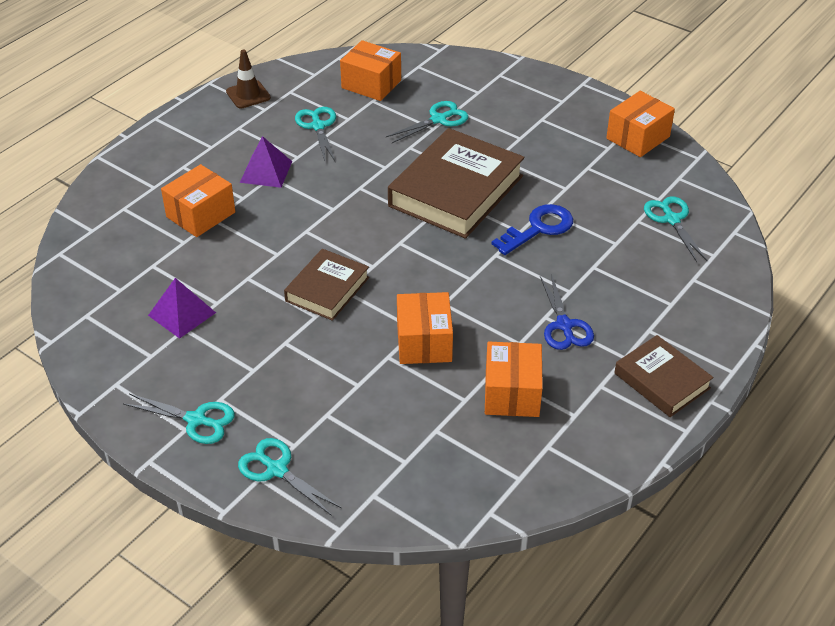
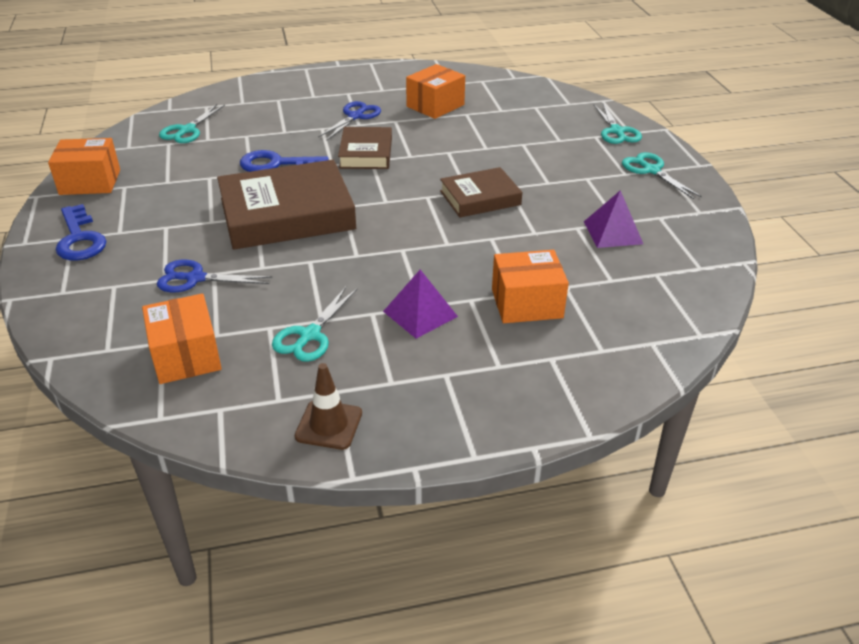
camera: 140 degrees left, 5 degrees down
turquoise scissors [386,101,468,143] -> blue scissors [157,259,272,293]
orange box [397,292,453,364] -> none
brown book [614,335,714,417] -> brown book moved to [338,127,392,169]
none -> blue key [56,204,106,260]

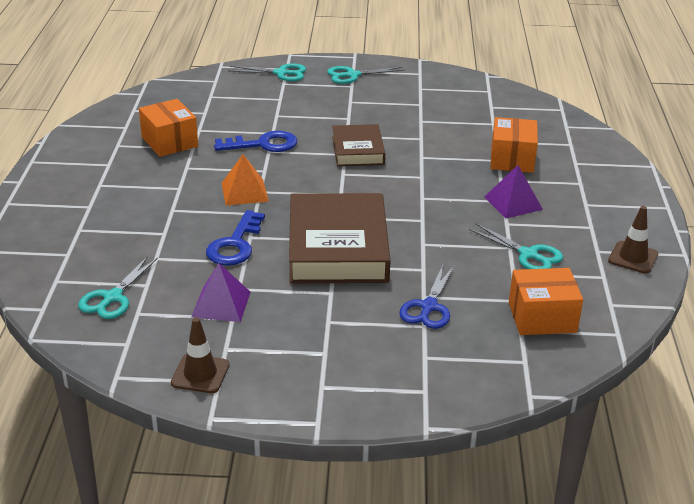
camera: 75 degrees left, 5 degrees down
orange box [48,138,120,195] -> brown traffic cone [171,317,229,393]
blue key [56,204,106,260] -> blue key moved to [214,131,297,152]
turquoise scissors [159,104,225,143] -> turquoise scissors turned 75 degrees clockwise [78,256,158,319]
blue scissors [318,101,381,140] -> none
brown book [338,127,392,169] -> orange pyramid [221,154,269,205]
purple pyramid [584,190,643,248] -> purple pyramid moved to [191,263,251,322]

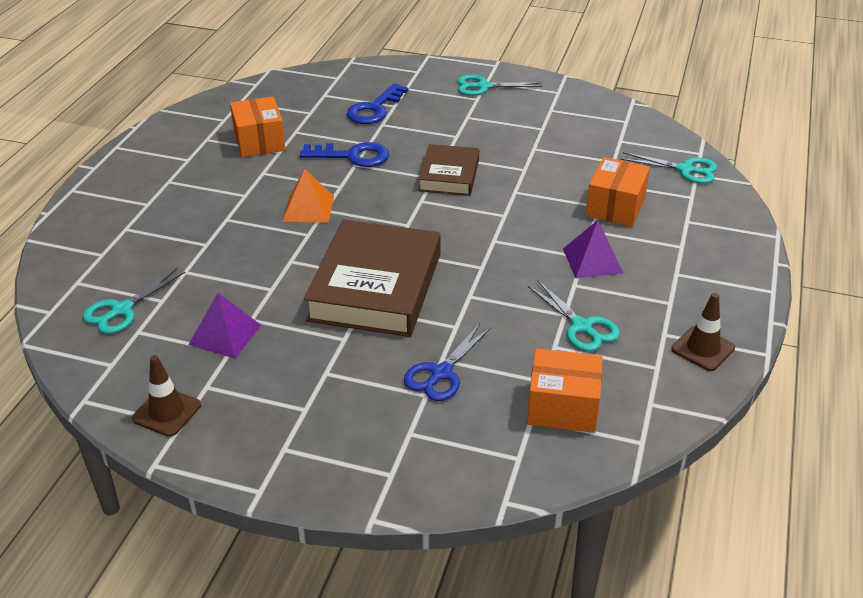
camera: 15 degrees right, 5 degrees up
blue key [206,210,265,265] -> blue key moved to [347,83,408,124]
turquoise scissors [228,64,306,81] -> turquoise scissors moved to [620,152,718,184]

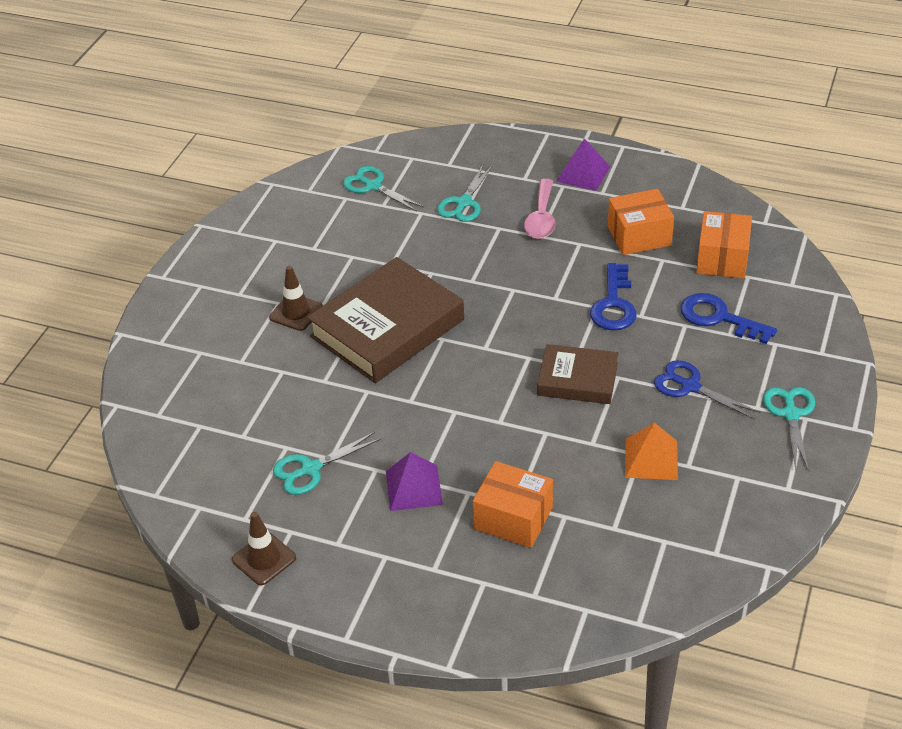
camera: 95 degrees right, 5 degrees up
brown traffic cone [132,355,201,437] -> brown traffic cone moved to [269,266,323,331]
purple pyramid [188,293,261,358] -> purple pyramid moved to [556,138,610,191]
orange pyramid [282,169,334,223] -> orange pyramid moved to [625,423,678,480]
brown book [304,219,441,337] -> brown book turned 60 degrees counterclockwise [307,257,464,383]
blue scissors [404,324,491,401] -> blue scissors moved to [654,360,760,419]
orange box [527,348,603,433] -> orange box moved to [696,211,752,279]
turquoise scissors [620,152,718,184] -> turquoise scissors moved to [437,165,493,222]
none -> pink spoon [524,179,556,239]

